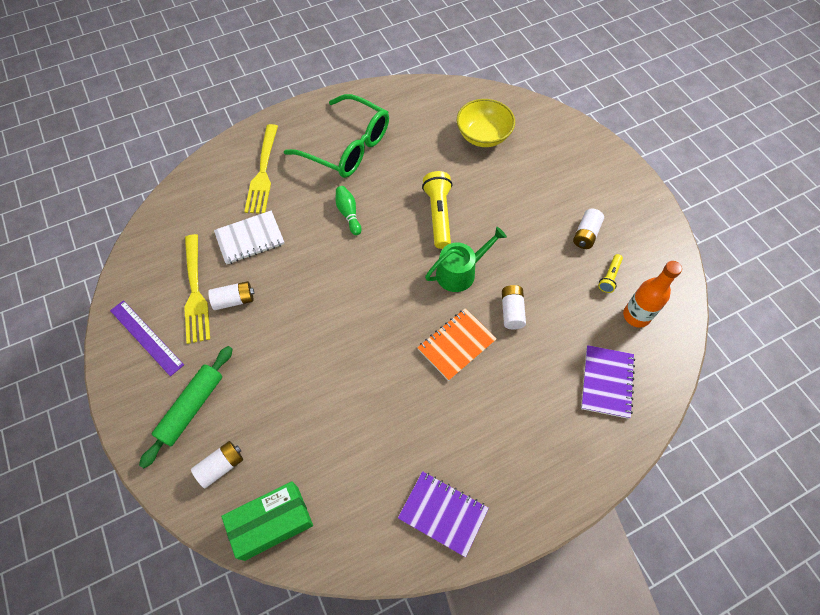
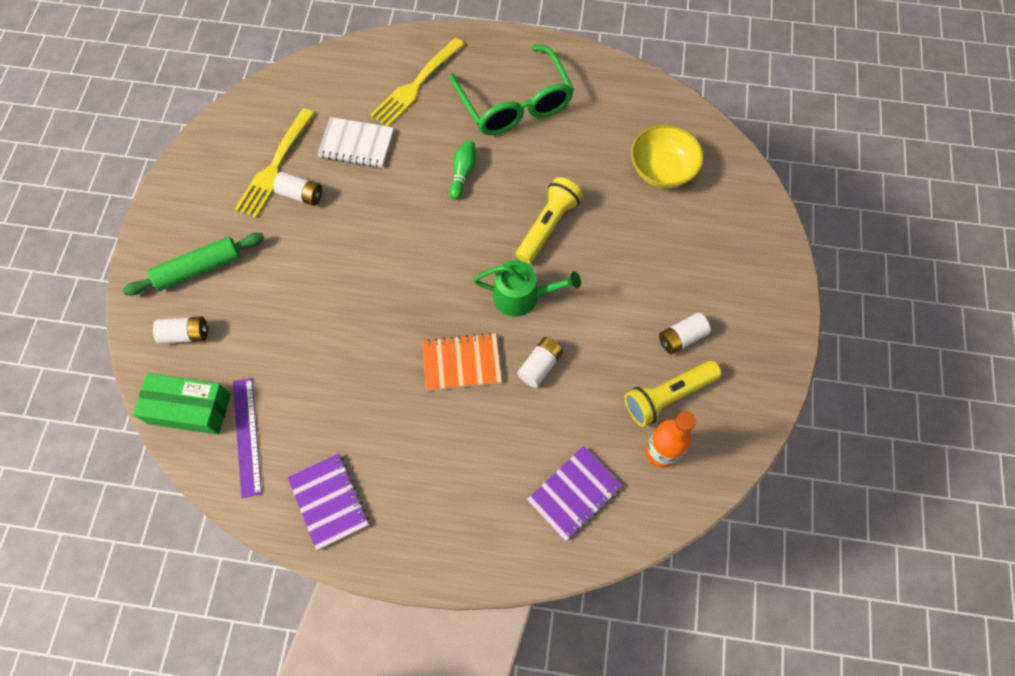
camera: 35 degrees right, 5 degrees up
purple ruler [110,300,184,376] -> purple ruler moved to [233,378,262,498]
yellow flashlight [598,254,623,293] -> yellow flashlight [625,360,721,427], size x1.88

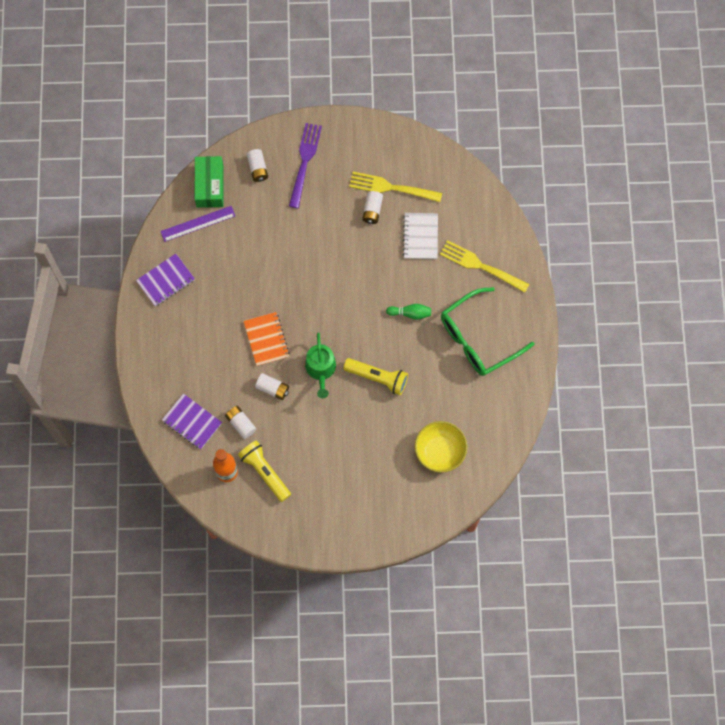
camera: 80 degrees right, 5 degrees up
green rolling pin [123,233,264,295] -> purple fork [289,123,322,208]
white battery [659,313,711,354] -> white battery moved to [225,406,256,439]

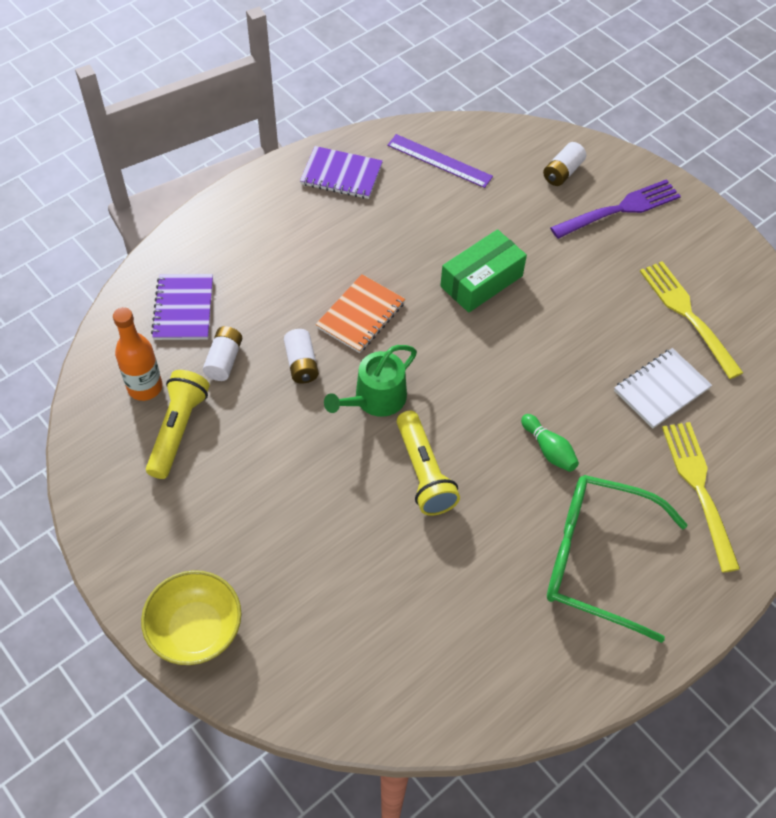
camera: 50 degrees right, 15 degrees down
green box [195,156,223,208] -> green box moved to [440,229,527,313]
white battery [362,191,383,224] -> none
yellow bowl [415,421,467,472] -> yellow bowl moved to [141,570,241,665]

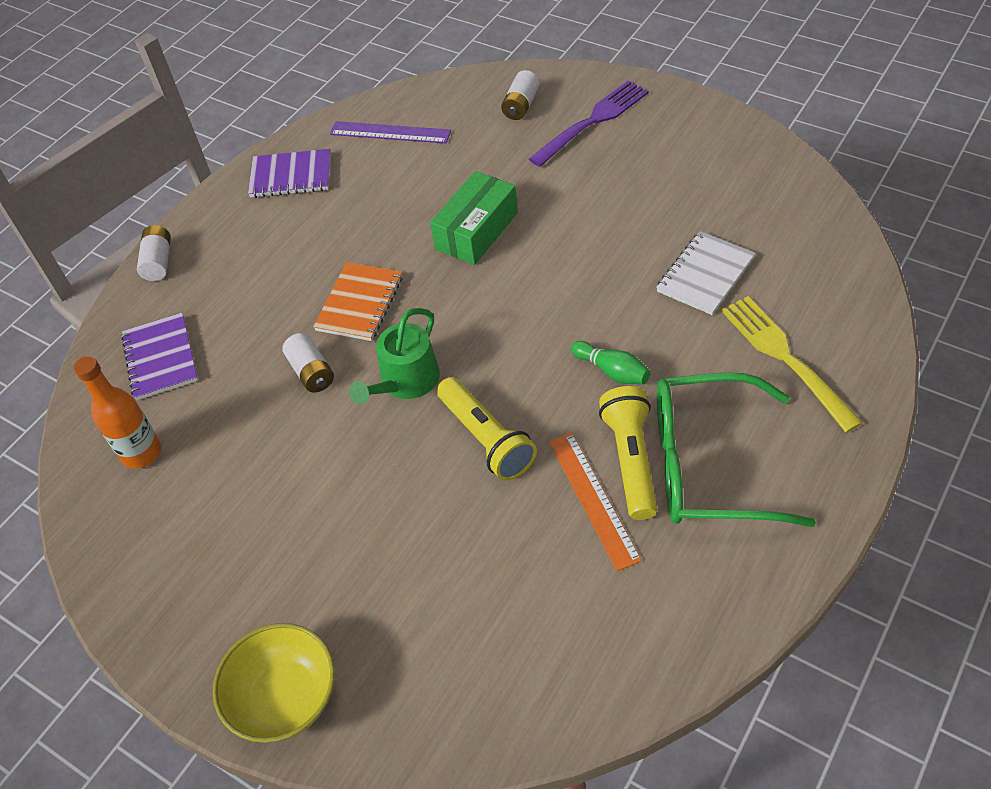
camera: 10 degrees left, 5 degrees down
yellow flashlight [146,370,210,479] -> yellow flashlight moved to [599,386,657,520]
white battery [203,326,242,381] -> white battery moved to [137,225,171,281]
yellow fork [640,261,743,379] -> none
none -> orange ruler [549,433,642,571]

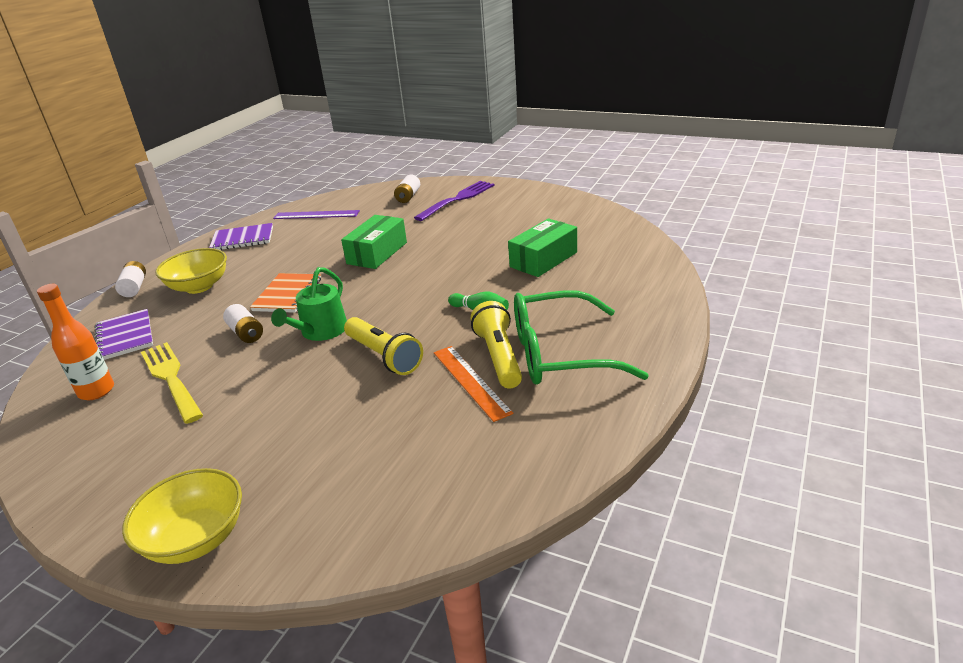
camera: 10 degrees left, 20 degrees down
white notebook [656,231,756,315] -> green box [508,218,577,277]
yellow fork [721,296,863,433] -> yellow fork moved to [141,342,203,424]
none -> yellow bowl [155,248,227,294]

